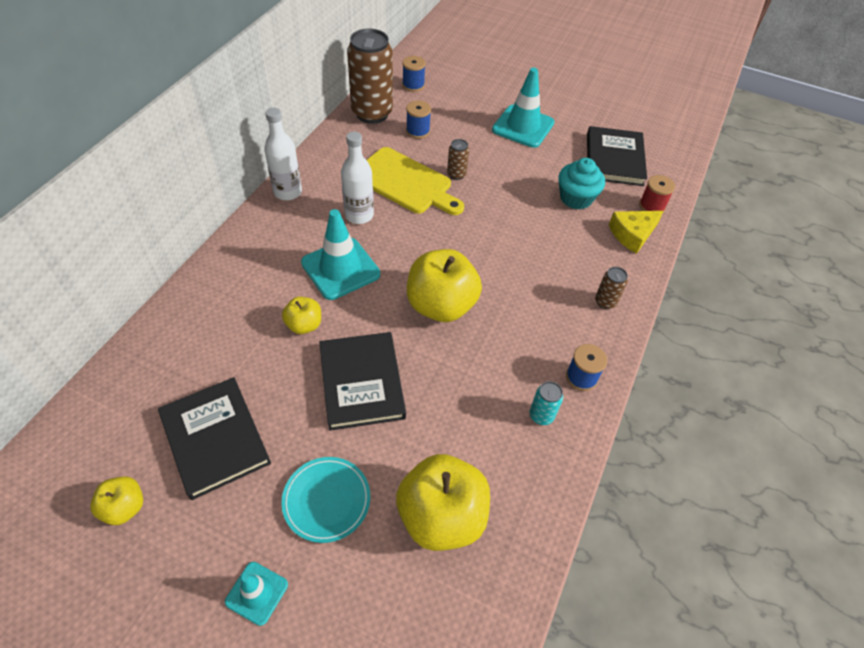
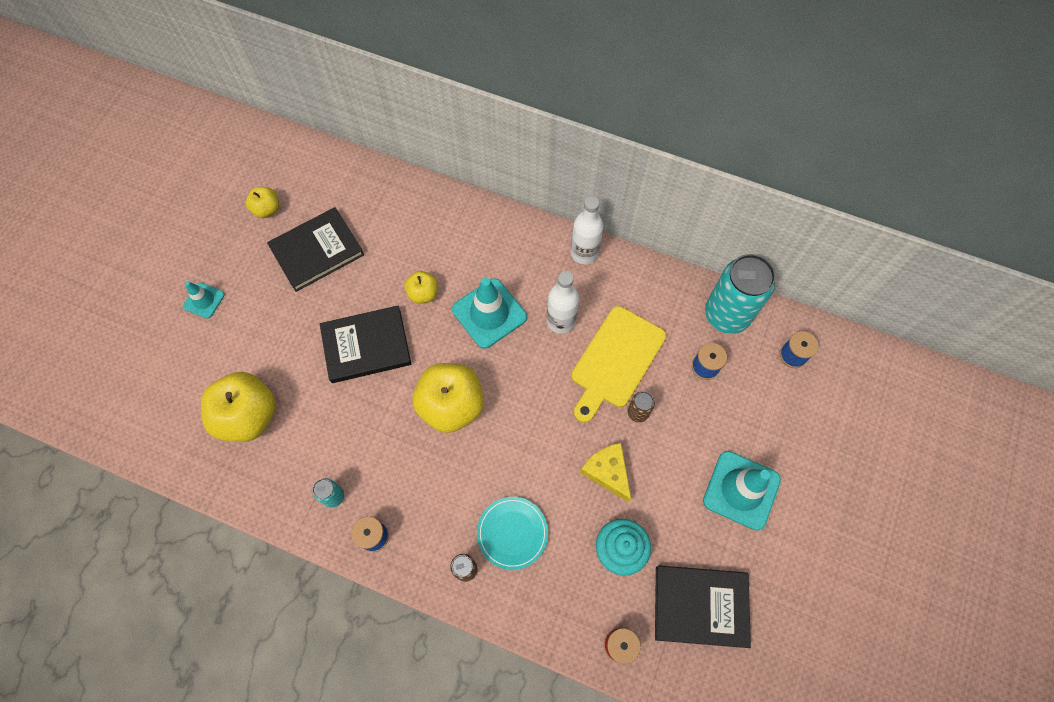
camera: 90 degrees right, 15 degrees up
turquoise plate [281,457,370,543] -> turquoise plate moved to [477,497,548,570]
brown can [347,28,393,124] -> turquoise can [705,254,776,334]
yellow cheese [609,211,664,254] -> yellow cheese moved to [580,443,631,502]

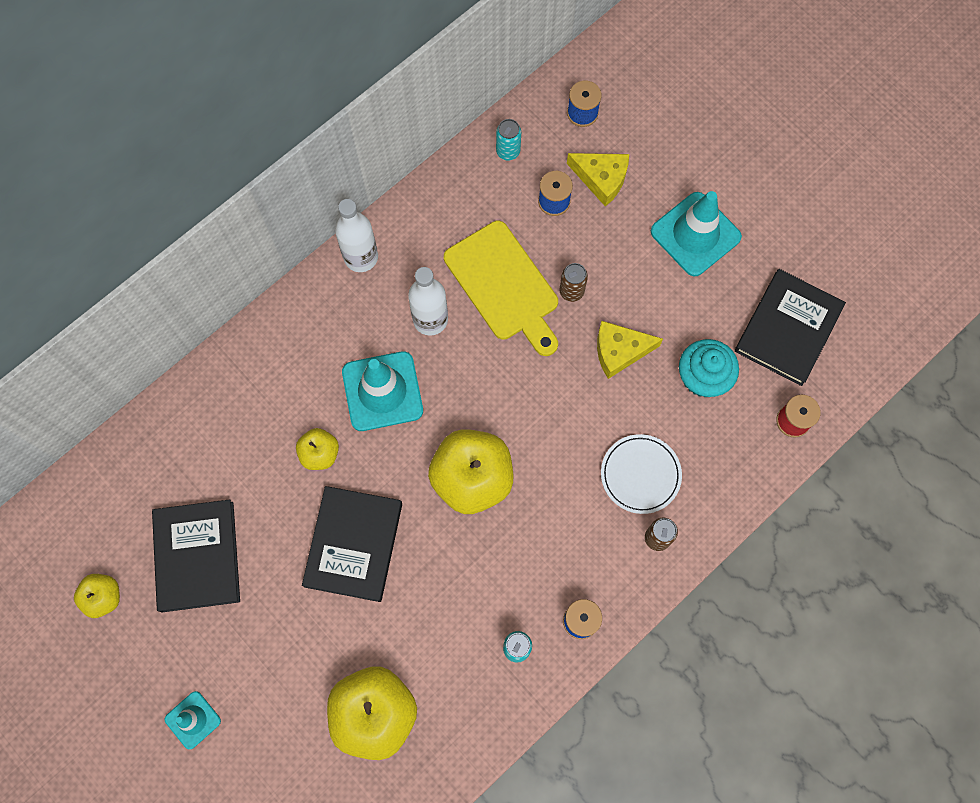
camera: 65 degrees left, 5 degrees up
turquoise plate [477,497,548,570] -> white plate [601,434,682,514]
turquoise can [705,254,776,334] -> turquoise can [496,119,521,160], size x0.44
none -> yellow cheese [567,153,629,207]

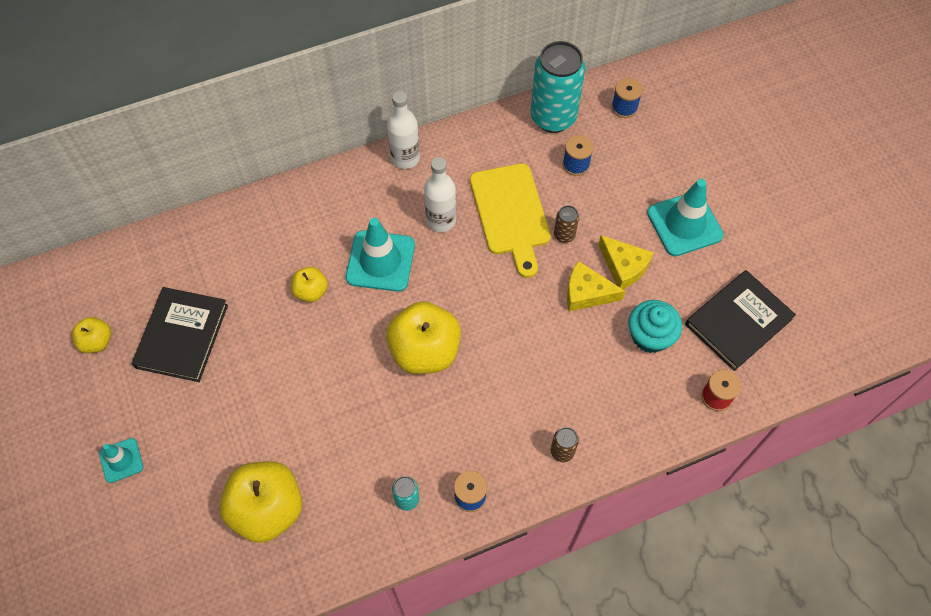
camera: 20 degrees right, 10 degrees down
black book [302,486,402,602] -> none
turquoise can [496,119,521,160] -> turquoise can [531,41,585,133], size x2.28
yellow cheese [567,153,629,207] -> yellow cheese moved to [598,235,654,289]
white plate [601,434,682,514] -> none

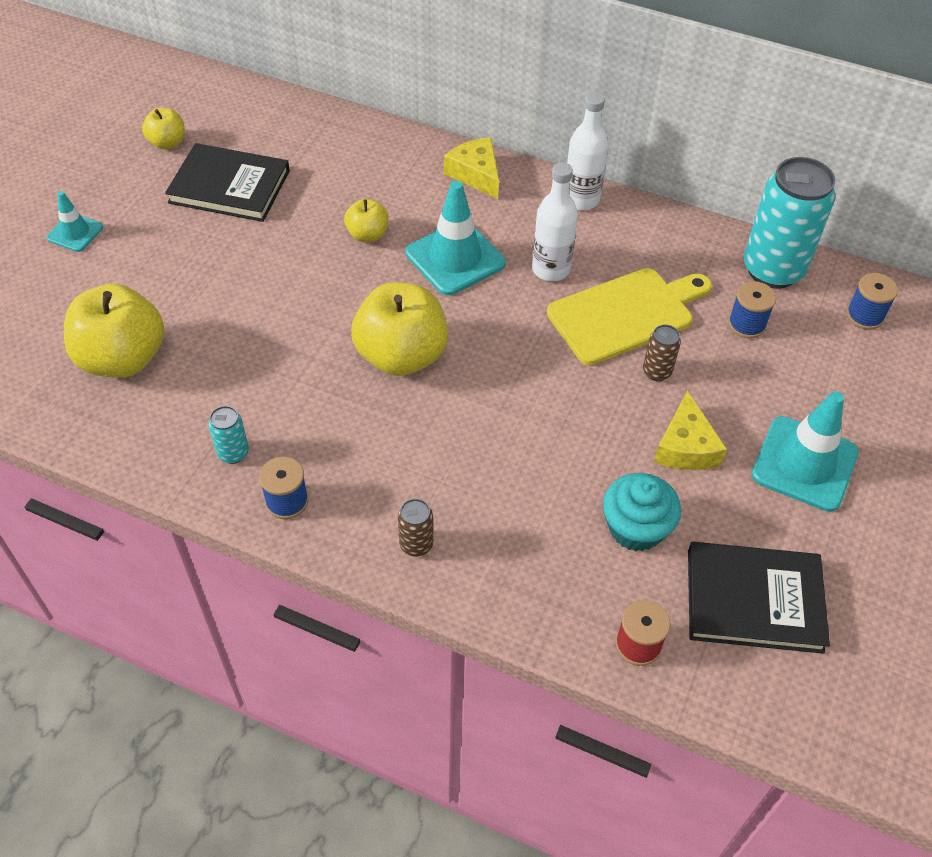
camera: 45 degrees right, 10 degrees down
black book [132,287,228,382] -> black book turned 45 degrees clockwise [165,143,290,222]
yellow cutting board [470,163,551,278] -> yellow cutting board turned 150 degrees counterclockwise [547,268,712,365]
yellow cheese [567,261,625,311] -> yellow cheese moved to [444,137,499,199]

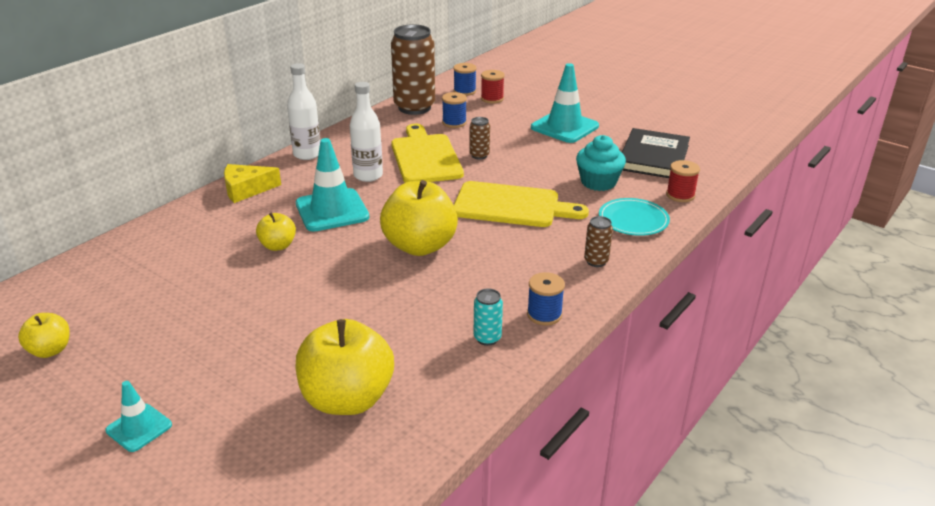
camera: 75 degrees left, 20 degrees down
black book [165,143,290,222] -> none
yellow cheese [654,390,727,470] -> none
turquoise can [744,157,835,289] -> brown can [391,24,435,115]
none -> yellow cutting board [454,181,589,227]
none -> red spool [481,70,505,103]
none -> turquoise plate [599,198,670,236]

